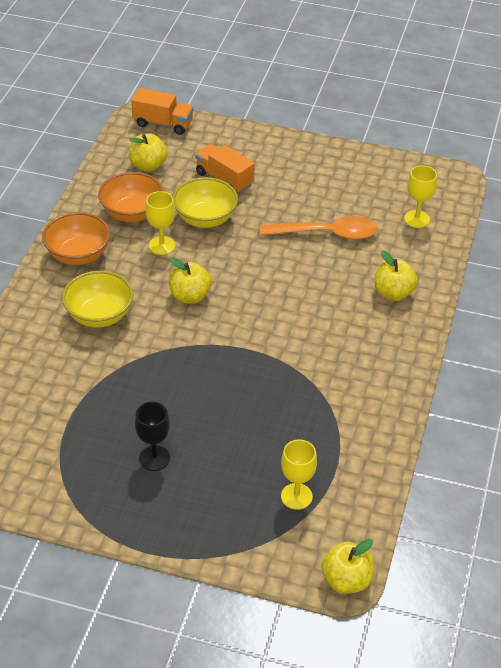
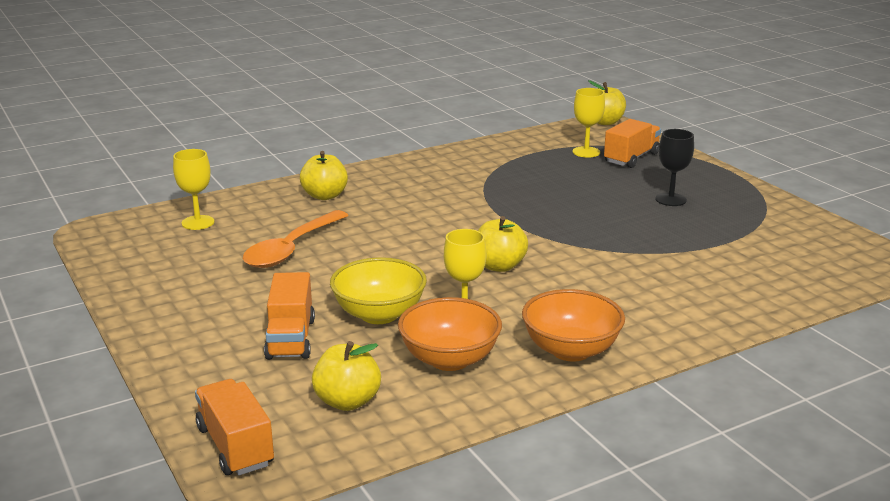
camera: 135 degrees left, 20 degrees down
yellow bowl [62,271,133,328] -> none
orange spoon [260,216,378,240] -> orange spoon turned 105 degrees counterclockwise [243,210,349,268]
none -> orange truck [604,119,661,168]

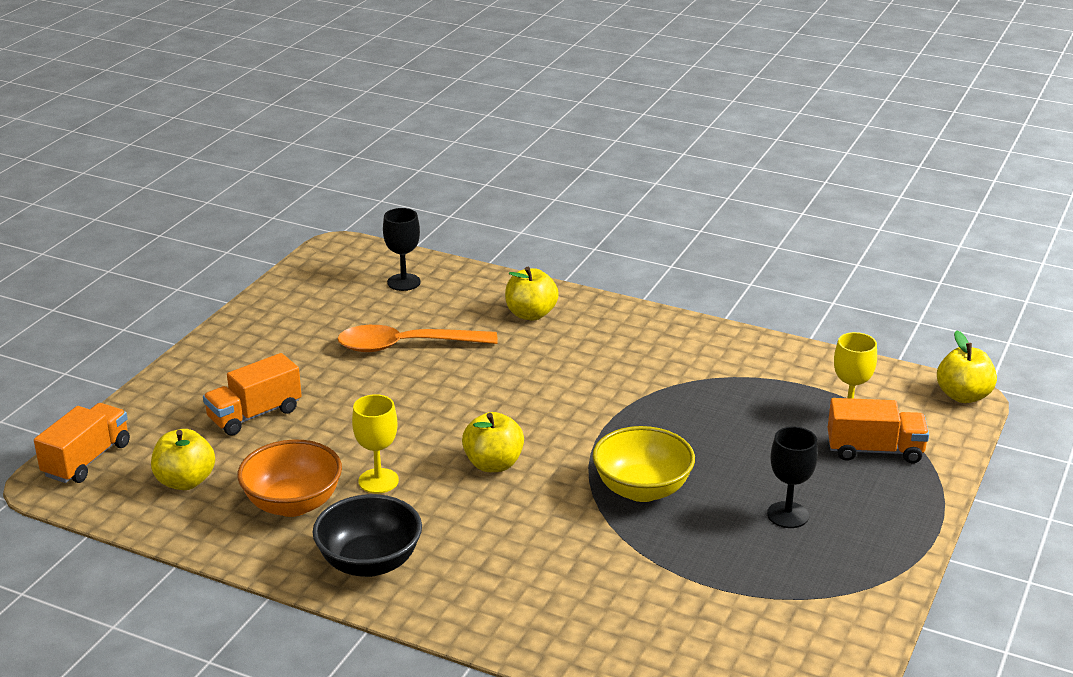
camera: 55 degrees right, 5 degrees up
yellow goblet [173,149,214,230] -> black goblet [383,208,421,291]
yellow bowl [330,257,427,324] -> yellow bowl moved to [592,426,695,502]
orange bowl [522,289,625,362] -> black bowl [313,494,422,577]

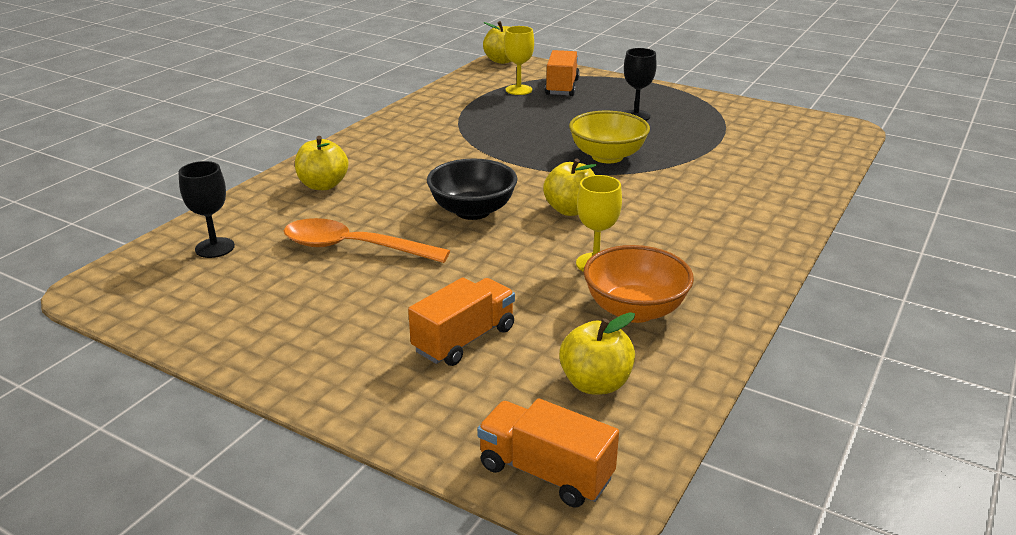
camera: 85 degrees left, 0 degrees up
orange truck [203,353,302,436] -> orange truck turned 105 degrees counterclockwise [408,277,515,366]
black bowl [313,494,422,577] -> black bowl moved to [427,159,518,220]
orange spoon [337,325,498,352] -> orange spoon turned 105 degrees clockwise [284,218,450,263]

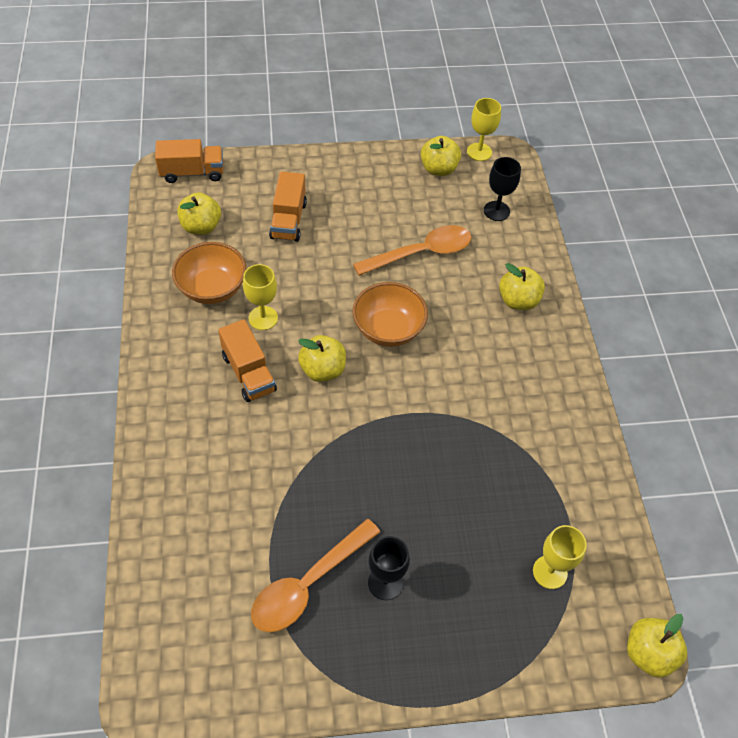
camera: 140 degrees right, 25 degrees up
black bowl [427,159,518,220] -> orange bowl [353,282,428,347]
orange truck [545,50,580,96] -> orange truck moved to [218,319,277,402]
yellow bowl [569,111,650,163] -> none
none -> orange spoon [251,519,380,632]
none -> yellow apple [421,136,461,176]
none -> yellow goblet [467,98,501,161]

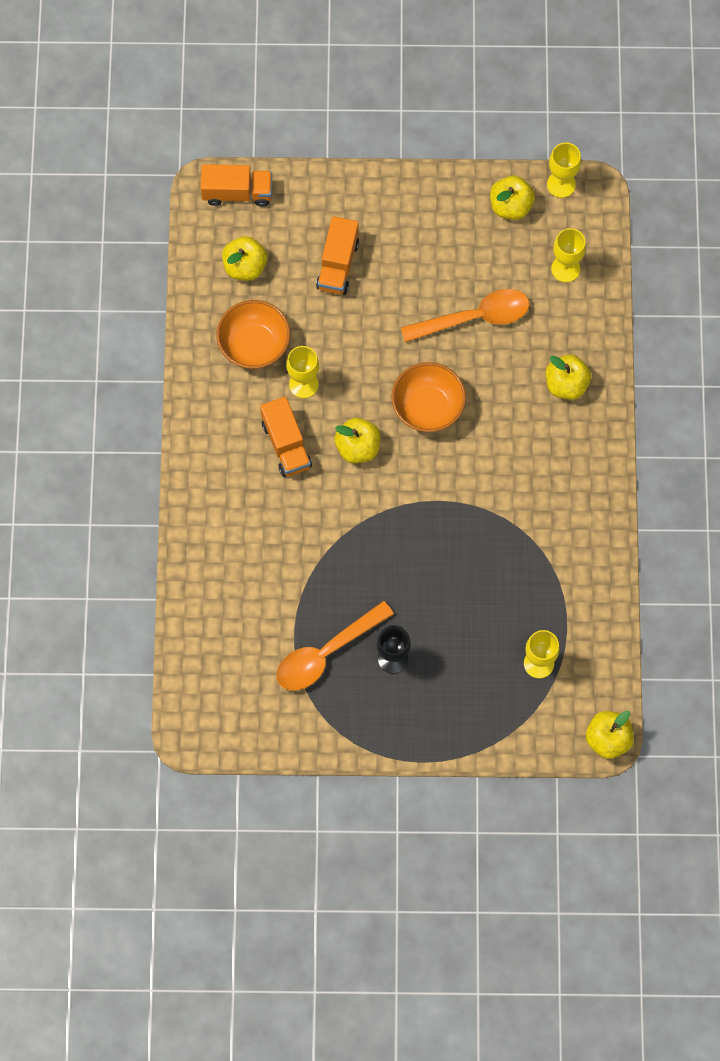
camera: 10 degrees right, 15 degrees up
black goblet [484,157,521,221] -> yellow goblet [551,228,586,282]

